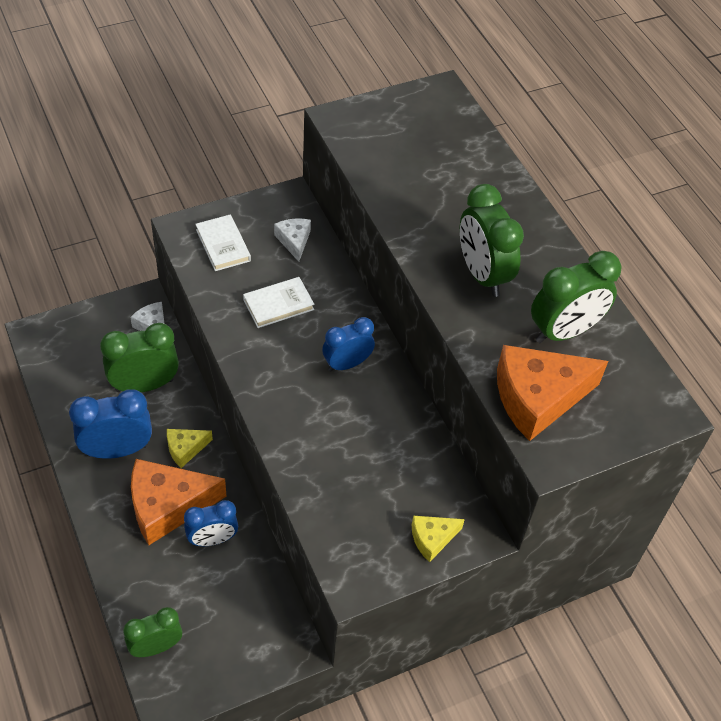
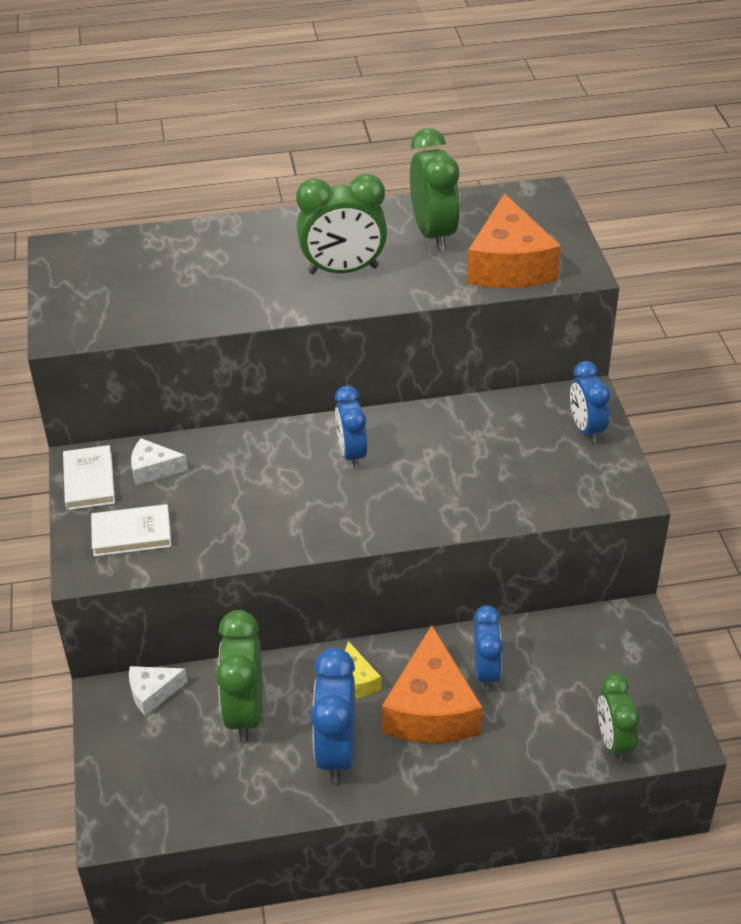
camera: 70 degrees left, 10 degrees down
white book [243,277,314,328] -> white book moved to [63,445,115,510]
yellow cheese [412,516,465,562] -> blue clock [570,361,610,443]

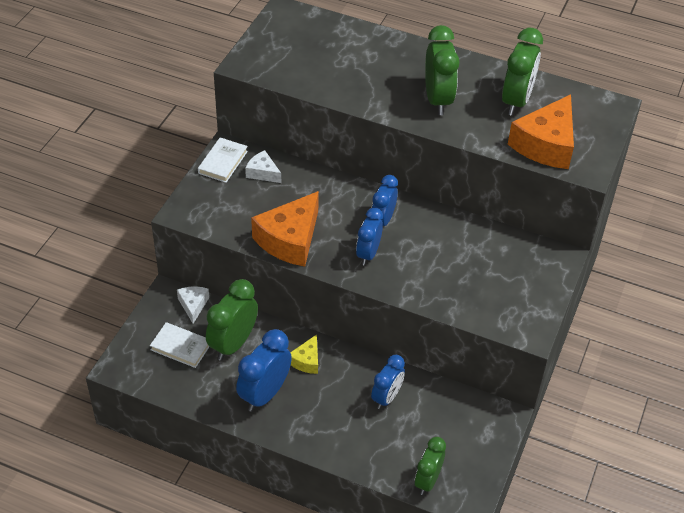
camera: 30 degrees right, 5 degrees up
white book [91,504,171,557] -> white book moved to [150,322,209,368]
white cheese [129,666,188,716] -> white cheese turned 75 degrees clockwise [177,286,209,324]
green clock [296,174,387,274] -> green clock turned 120 degrees counterclockwise [425,25,460,115]
orange cheese [382,625,483,743] -> orange cheese moved to [251,191,319,267]
blue clock [570,361,610,443] -> blue clock moved to [356,207,383,265]

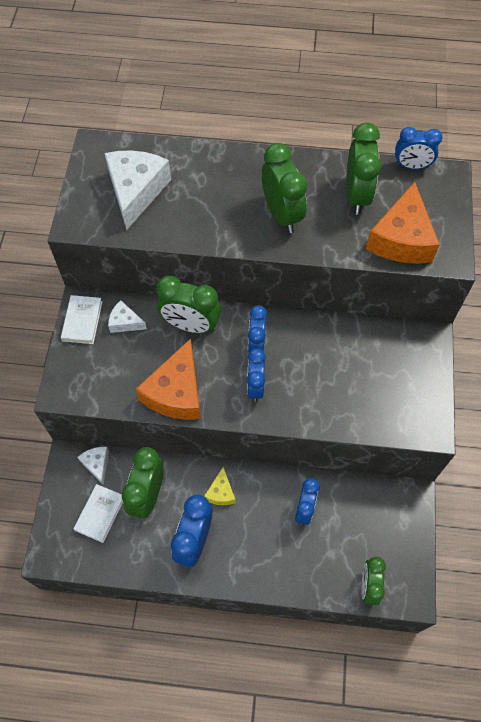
camera: 15 degrees left, 15 degrees up
white book [150,322,209,368] -> white book turned 75 degrees counterclockwise [73,484,123,543]
none -> white cheese [104,150,171,230]
none -> green clock [156,276,221,333]
none -> blue clock [396,127,442,169]

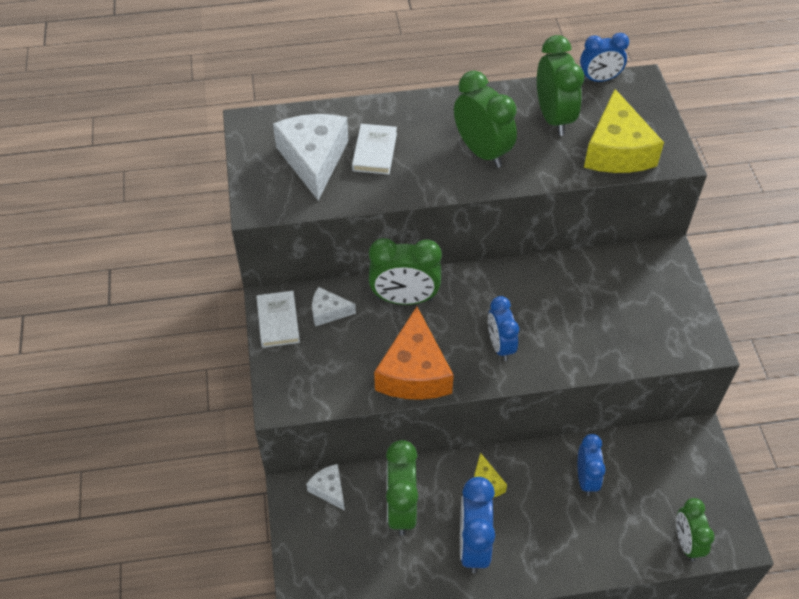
camera: 15 degrees left, 10 degrees down
white book [73,484,123,543] -> white book moved to [352,124,397,175]
blue clock [248,305,267,352] -> none
orange cheese [366,182,440,264] -> yellow cheese [584,89,664,173]

